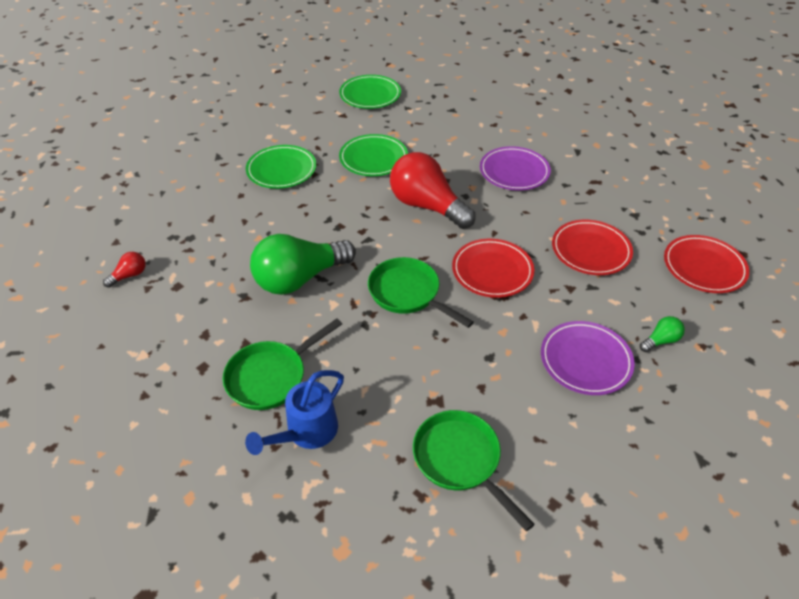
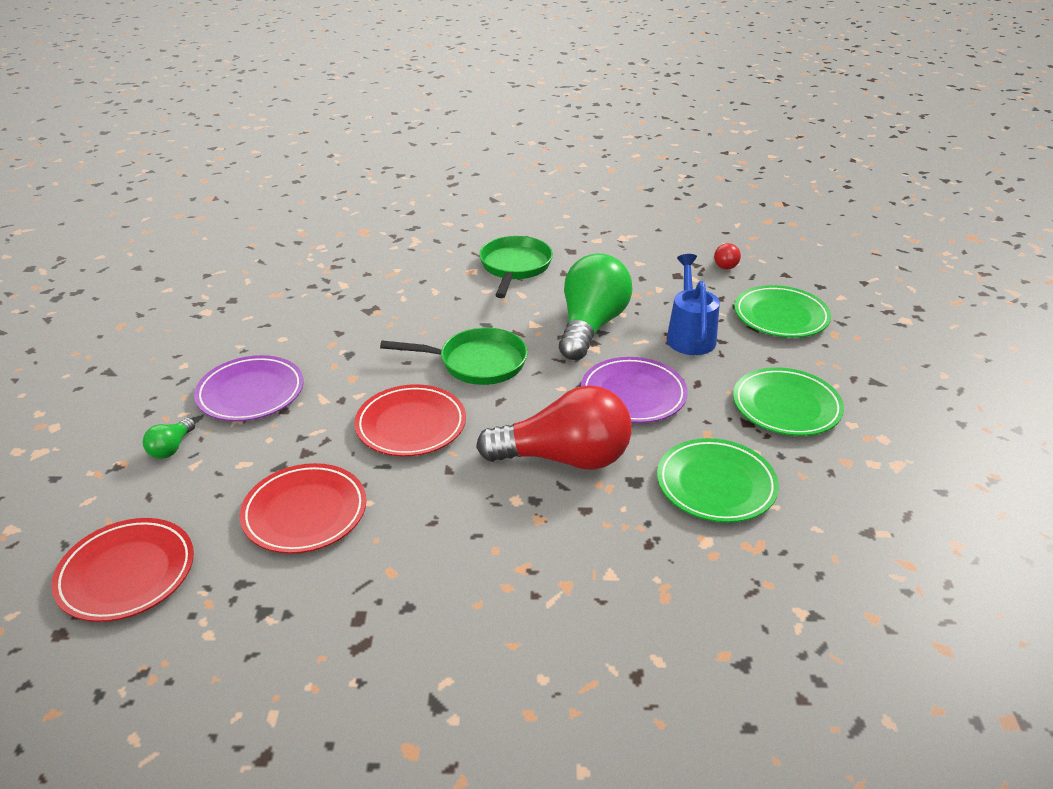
camera: 140 degrees right, 10 degrees down
blue watering can [245,370,344,455] -> blue watering can moved to [667,254,720,355]
green plate [339,75,401,109] -> green plate moved to [734,285,831,338]
green pan [413,410,535,531] -> none
purple plate [480,146,551,191] -> purple plate moved to [581,357,688,423]

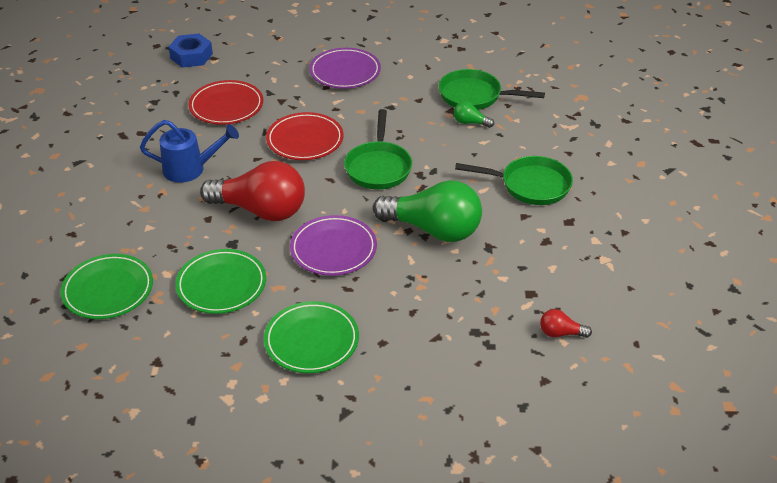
camera: 90 degrees right, 5 degrees up
red plate [51,518,194,622] -> blue nut [168,34,213,68]
green light bulb [143,418,195,459] -> green light bulb moved to [454,101,494,128]
red light bulb [476,385,632,470] -> red light bulb turned 75 degrees counterclockwise [200,161,305,221]
blue watering can [667,254,720,355] -> blue watering can moved to [140,120,239,183]
green plate [734,285,831,338] -> green plate moved to [61,254,153,319]
none -> green pan [439,69,545,110]

